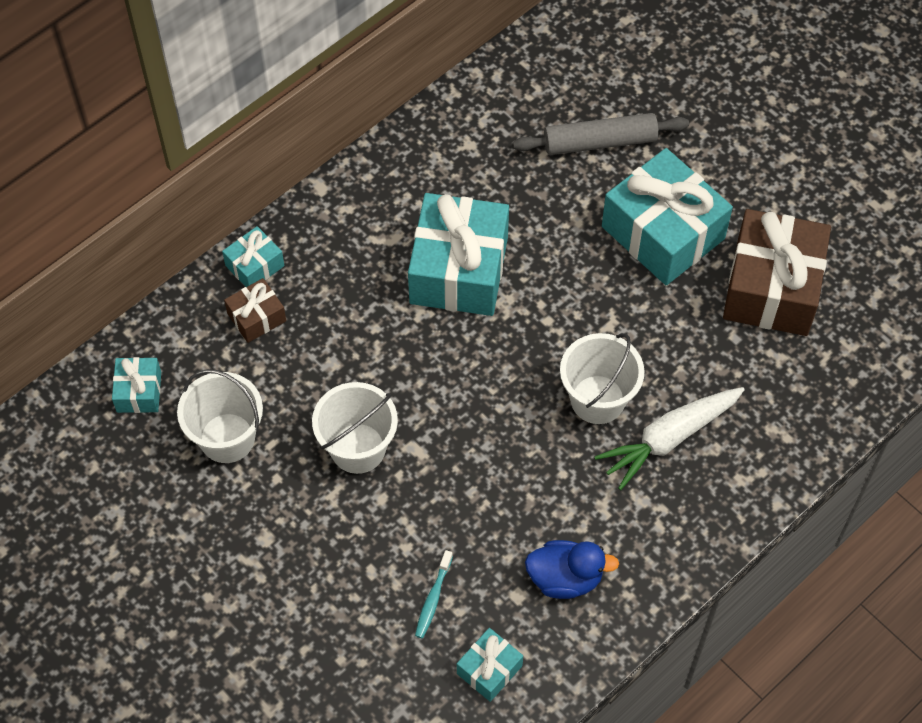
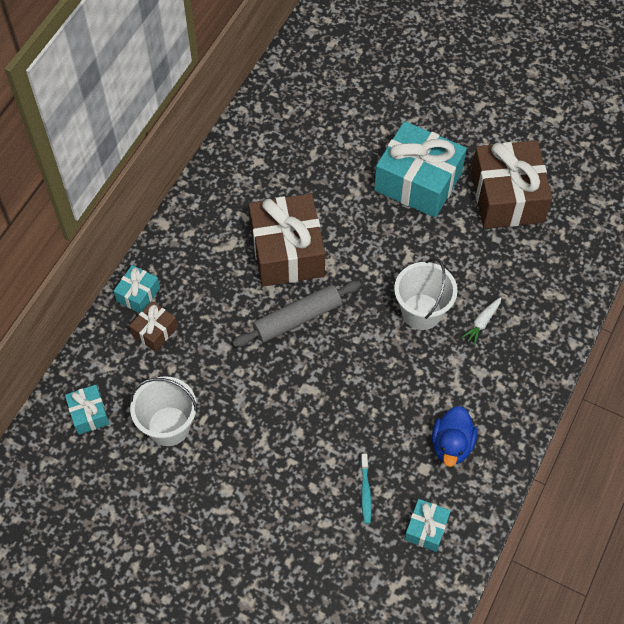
camera: 20 degrees left, 0 degrees up
white bucket [312,382,398,474] -> none
turquoise gift [408,193,509,316] -> brown gift [249,193,325,287]
grey rolling pin [513,113,689,155] -> grey rolling pin moved to [232,281,361,347]
blue duck [525,540,619,599] -> blue duck turned 120 degrees clockwise [432,406,477,467]
white carrot [595,387,745,490] -> white carrot [461,297,502,346], size x0.50

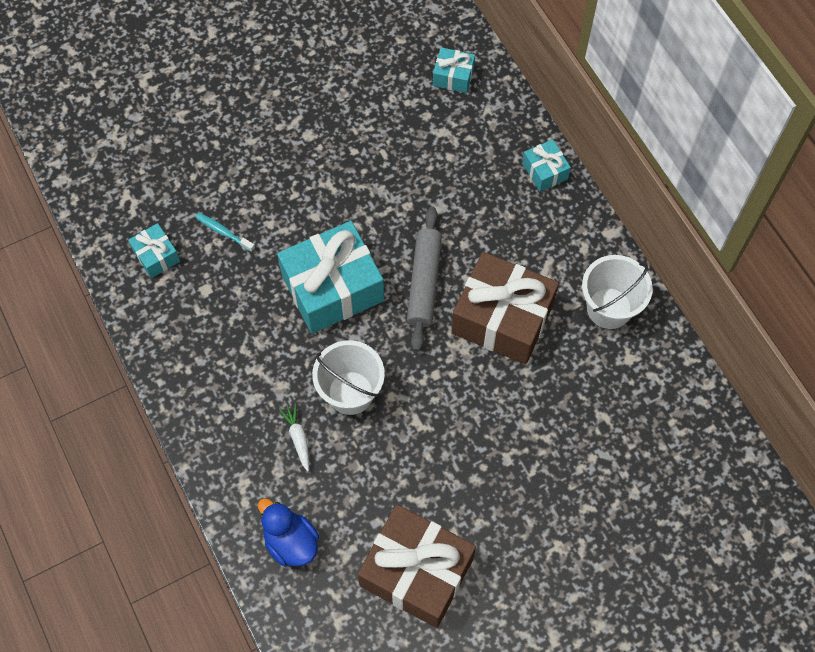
camera: 125 degrees right, 5 degrees up
brown gift [129,301,178,352] -> none
white bucket [130,376,198,446] -> white bucket moved to [582,255,653,329]
turquoise gift [374,121,467,218] -> turquoise gift moved to [277,221,384,334]
blue duck [432,406,477,467] -> blue duck moved to [258,498,319,567]

